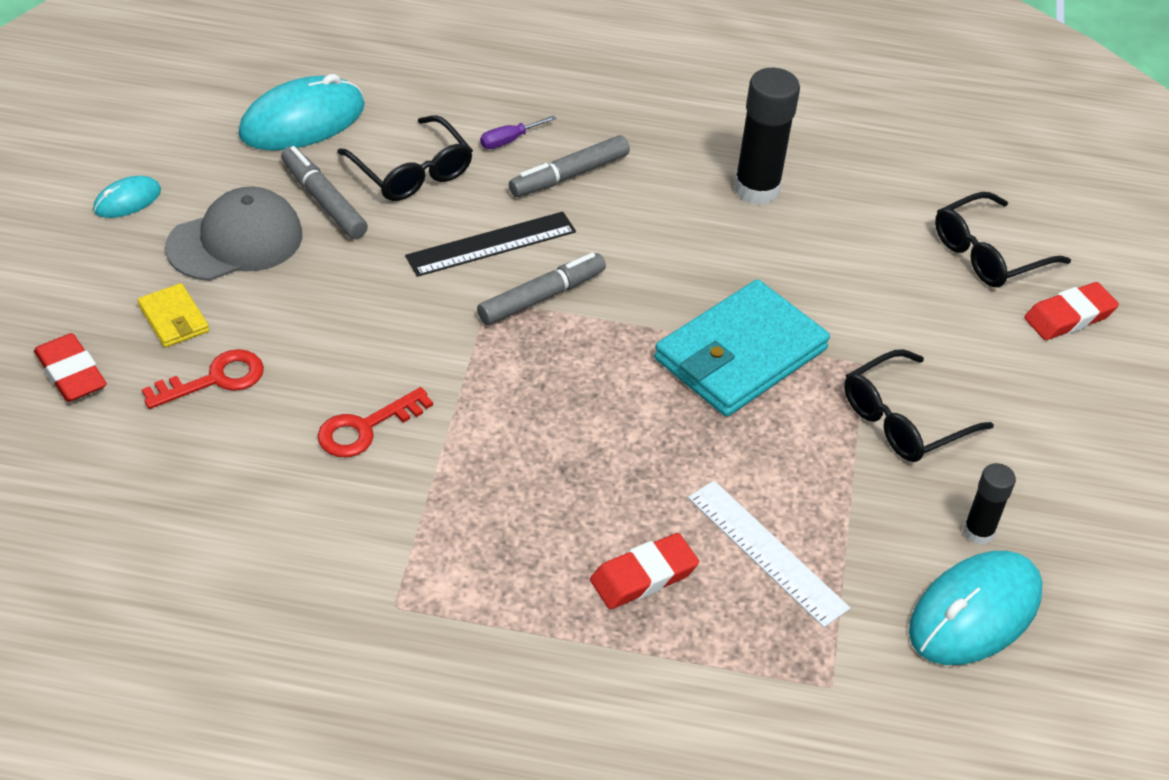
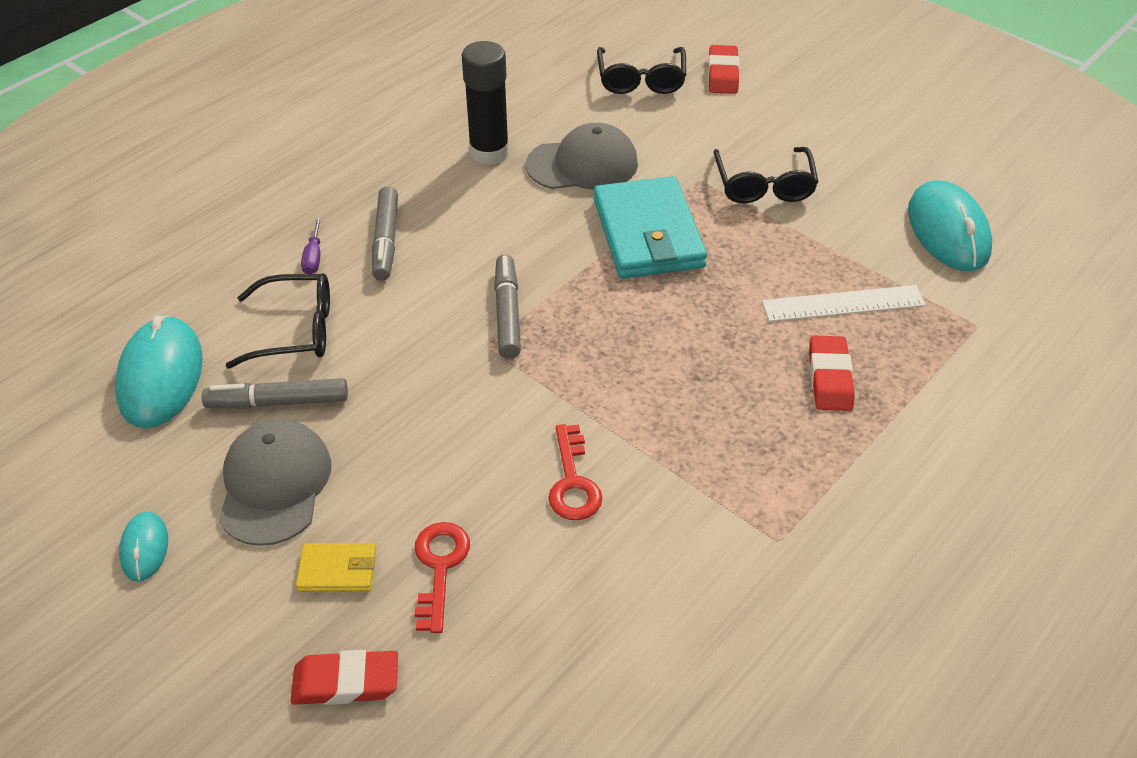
camera: 55 degrees left, 0 degrees up
black ruler [405,212,576,277] -> none
black glue stick [963,463,1016,545] -> none
none -> grey cap [526,123,638,190]

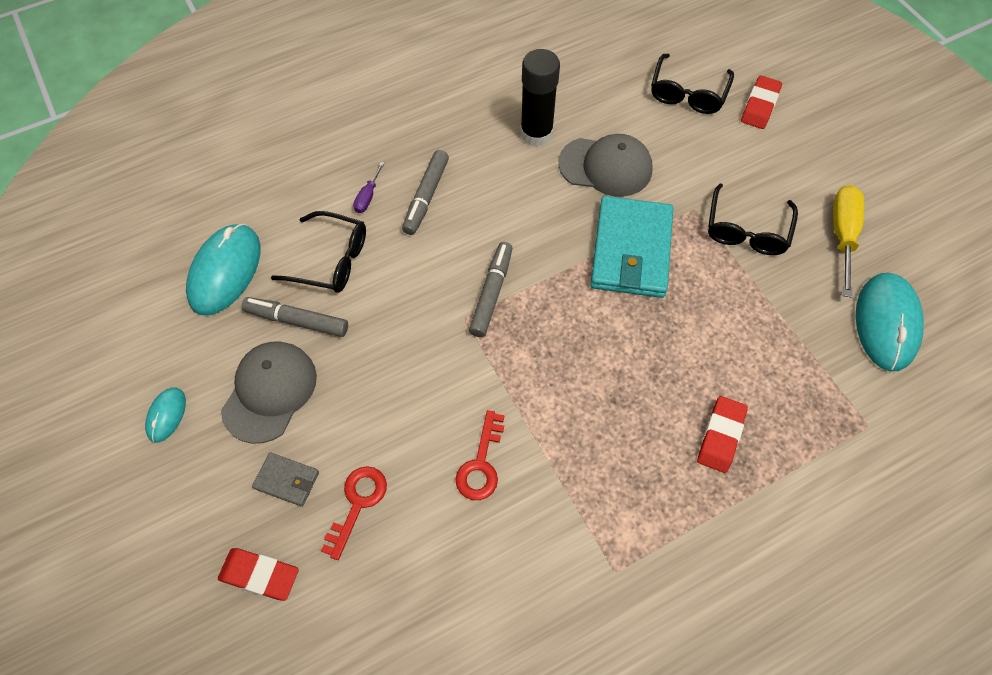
camera: 20 degrees right, 15 degrees up
yellow wallet [296,543,376,592] -> grey wallet [252,452,319,507]
white ruler [762,285,926,322] -> none
none -> yellow screwdriver [833,185,864,298]

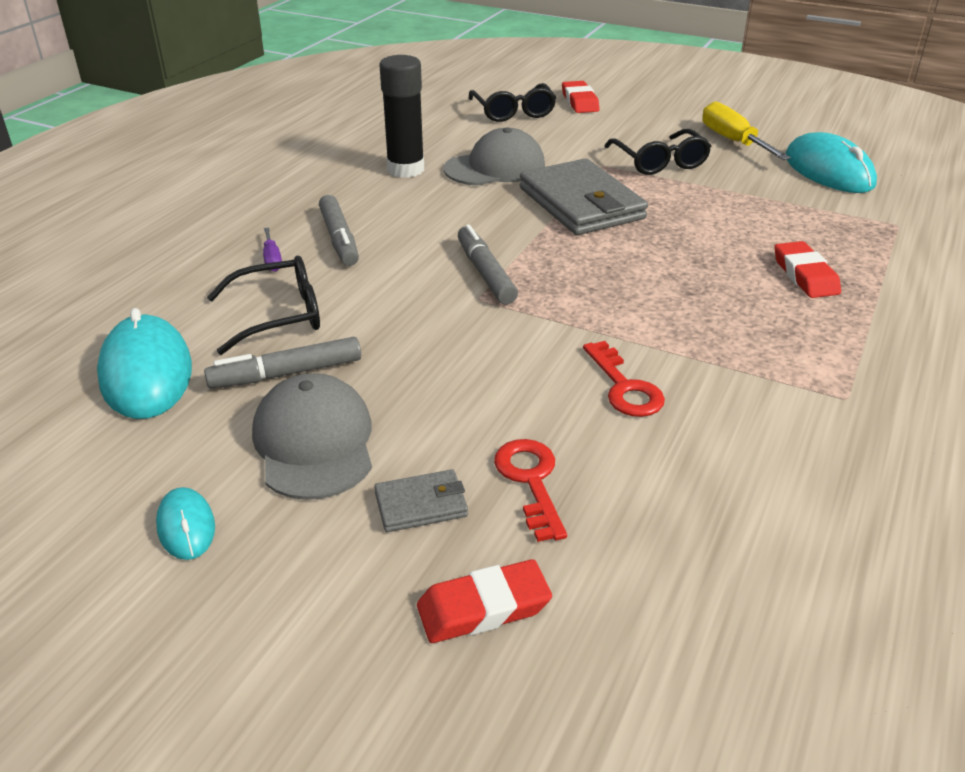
camera: 35 degrees left, 25 degrees down
turquoise wallet [590,196,673,298] -> grey wallet [520,158,648,235]

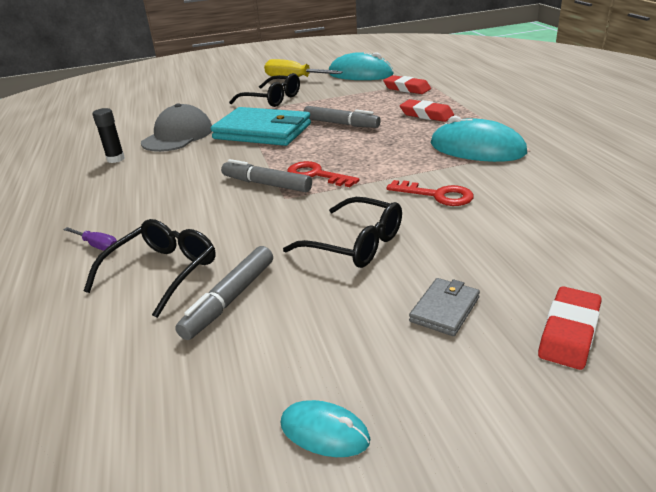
camera: 40 degrees left, 5 degrees down
turquoise mouse [97,308,192,419] -> turquoise mouse moved to [431,116,527,162]
grey cap [252,373,372,500] -> none
grey marker [319,195,359,266] -> grey marker moved to [304,106,381,128]
black glue stick [379,55,424,178] -> black glue stick [93,108,125,163], size x0.57
black glasses [469,83,557,122] -> black glasses moved to [283,197,402,268]
red key [494,439,567,542] -> red key moved to [287,161,359,187]
grey wallet [520,158,648,235] -> turquoise wallet [211,107,311,146]
red eraser [562,81,600,113] -> red eraser moved to [383,75,431,94]

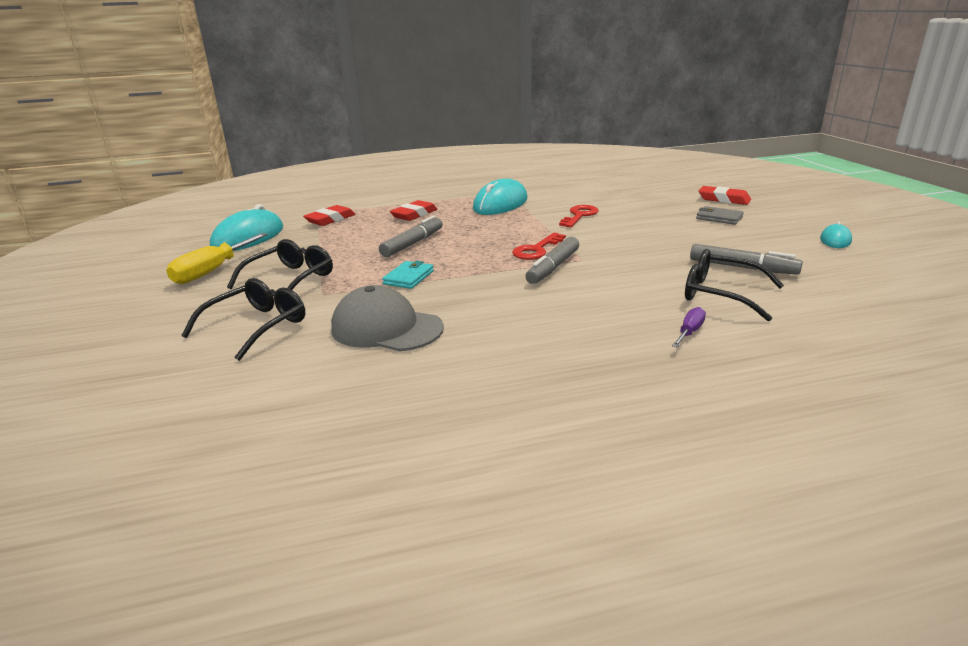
camera: 90 degrees left, 5 degrees down
black glue stick [93,108,125,163] -> none
turquoise wallet [211,107,311,146] -> turquoise wallet [382,261,434,289], size x0.46
black glasses [283,197,402,268] -> black glasses moved to [181,278,305,361]

